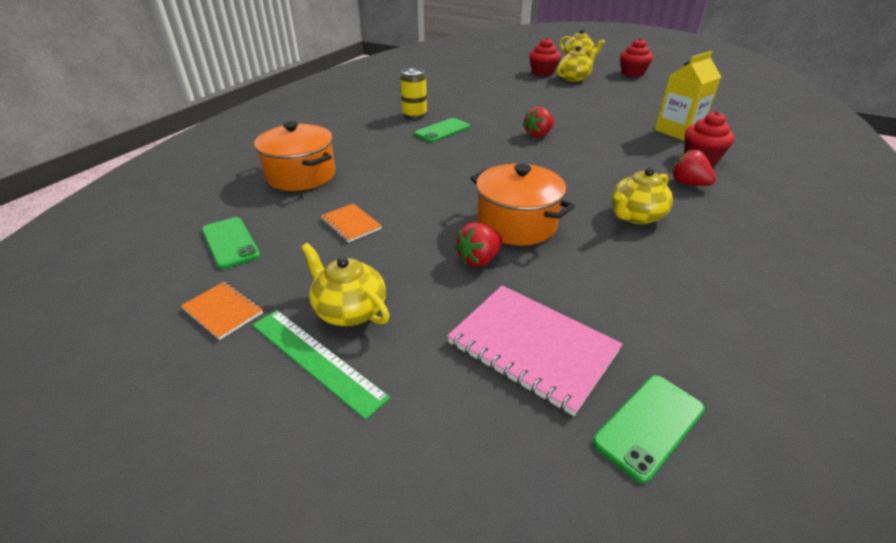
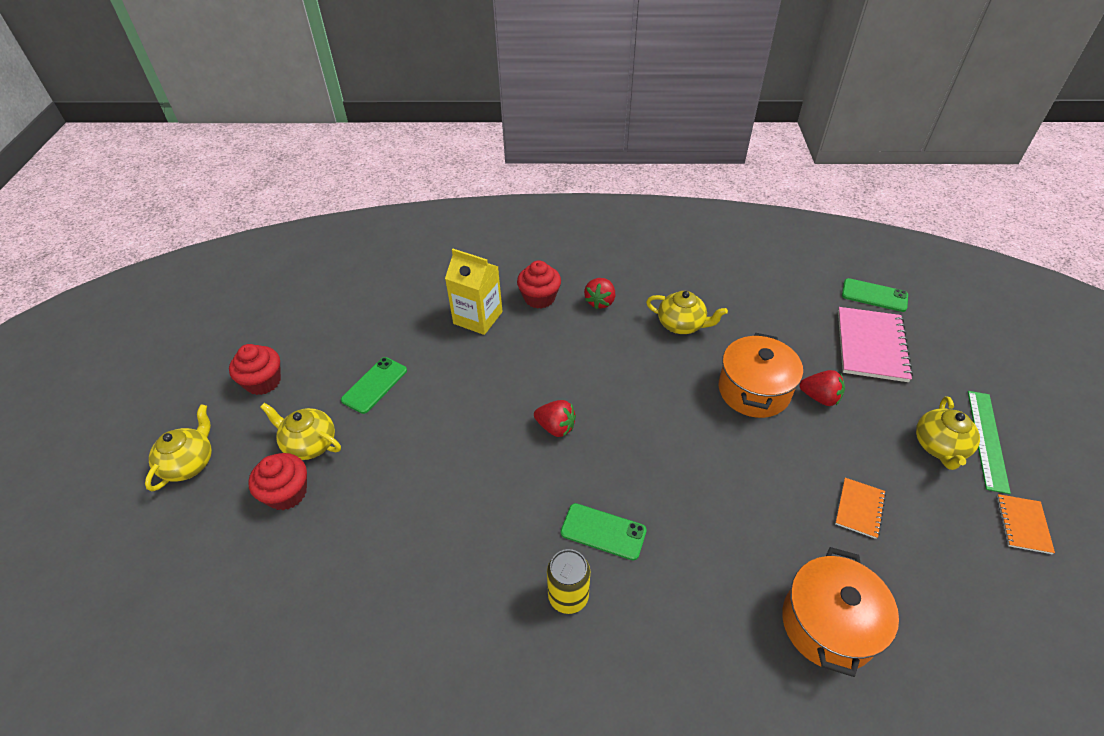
camera: 115 degrees left, 10 degrees up
green phone [202,217,260,269] -> green phone moved to [341,357,407,414]

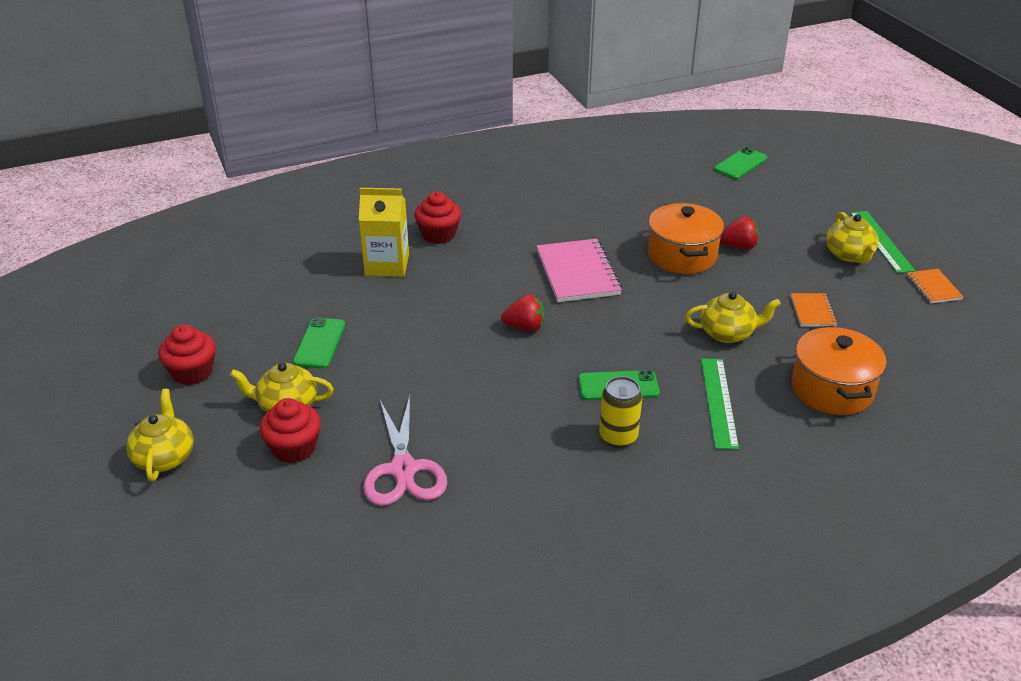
camera: 25 degrees left, 10 degrees down
red strawberry [584,278,615,309] -> none
yellow teapot [646,291,728,334] -> yellow teapot moved to [685,292,781,343]
pink notebook [838,307,913,382] -> pink notebook moved to [537,239,622,302]
green phone [842,278,908,312] -> green phone turned 45 degrees counterclockwise [714,147,767,179]
none -> pink scissors [363,396,447,506]
none -> green ruler [701,359,739,450]

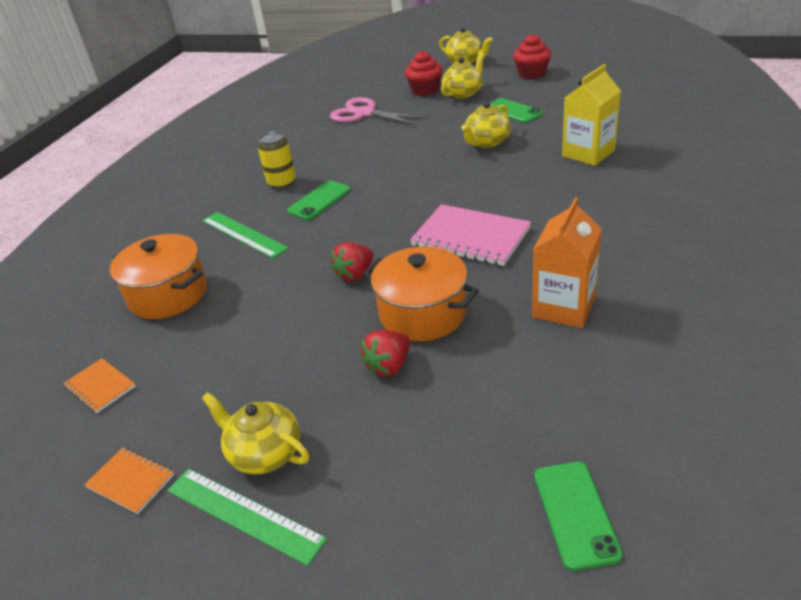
camera: 135 degrees right, 0 degrees up
red cupcake [414,191,461,244] -> none
red strawberry [501,294,545,331] -> red strawberry moved to [331,242,374,282]
yellow teapot [685,292,781,343] -> yellow teapot moved to [461,101,511,148]
orange notebook [791,293,838,327] -> orange notebook moved to [63,358,136,413]
none -> orange carton [532,197,602,328]

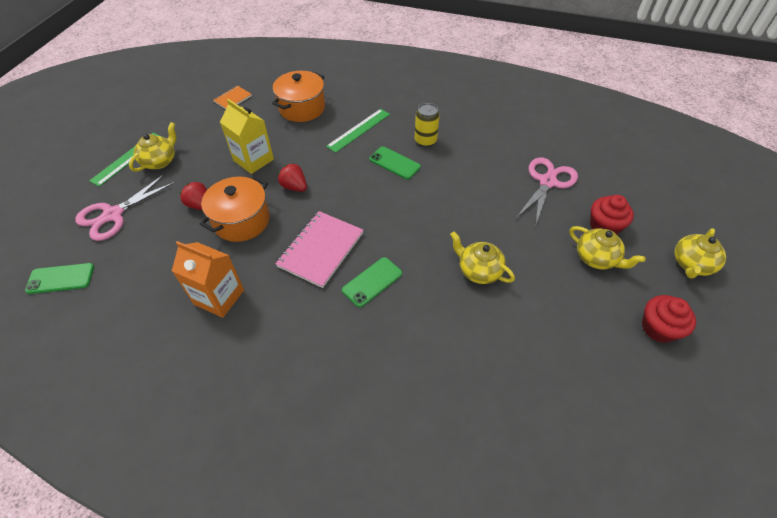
camera: 85 degrees right, 15 degrees up
orange notebook [85,447,174,514] -> none
green phone [490,98,543,123] -> green phone moved to [342,257,402,308]
yellow carton [562,64,621,166] -> yellow carton moved to [220,99,274,174]
none -> pink scissors [75,174,176,241]

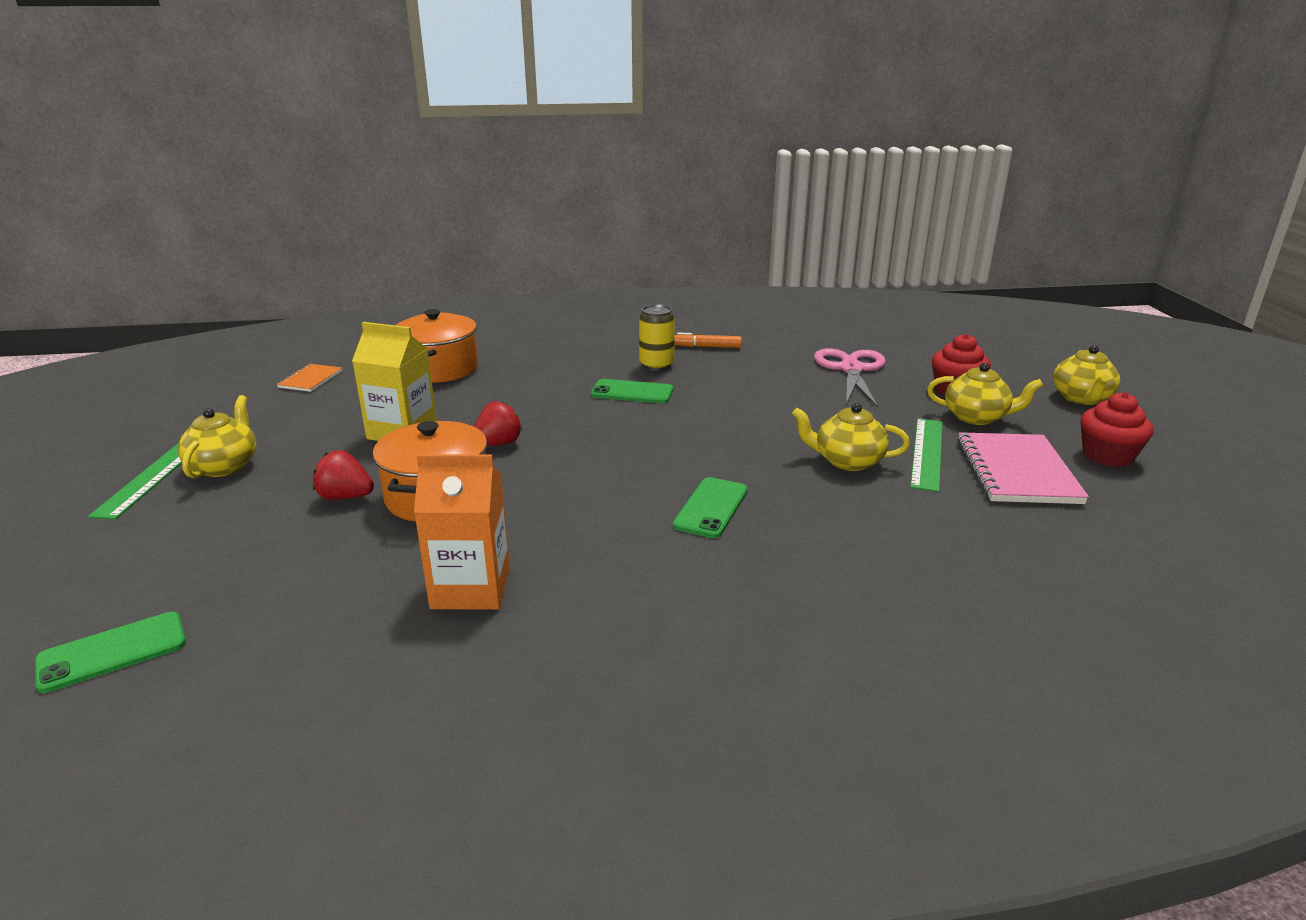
camera: 25 degrees left, 25 degrees down
pink scissors [75,174,176,241] -> none
pink notebook [275,211,363,288] -> pink notebook moved to [957,432,1089,504]
red strawberry [278,163,307,192] -> red strawberry turned 120 degrees clockwise [474,400,523,446]
green ruler [326,109,390,153] -> green ruler moved to [910,418,942,492]
none -> orange marker [674,333,742,348]

